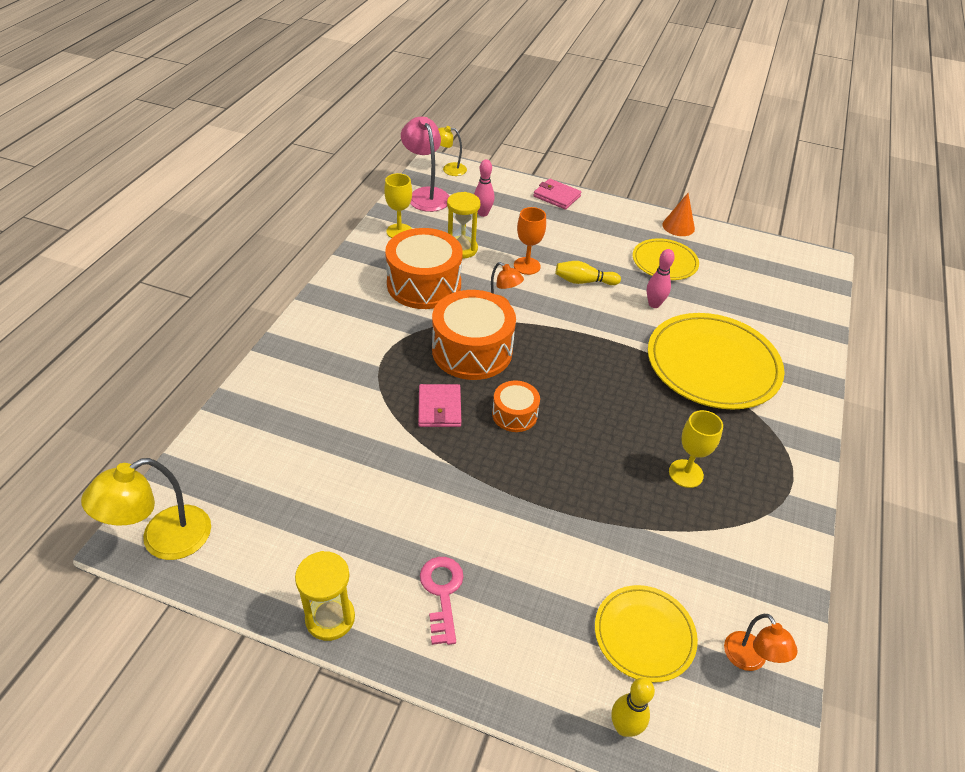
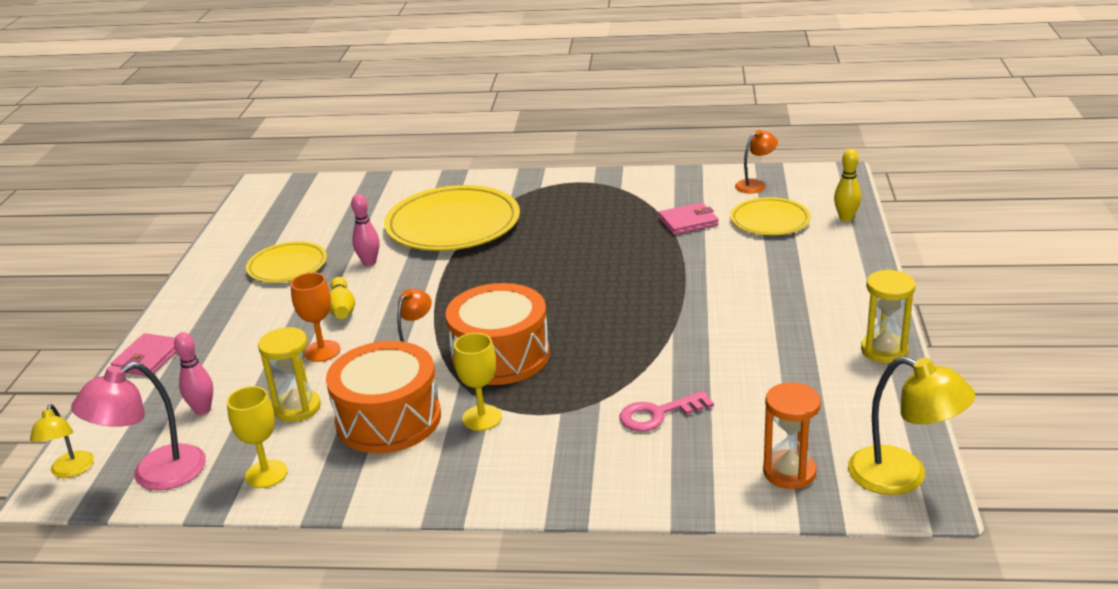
camera: 100 degrees left, 15 degrees down
pink wallet [418,384,461,427] -> pink wallet moved to [658,202,719,235]
pink key [420,557,464,645] -> pink key moved to [619,391,714,432]
orange drum [492,381,540,432] -> none
orange cone [662,193,695,236] -> none
yellow goblet [669,410,723,488] -> yellow goblet moved to [454,333,502,431]
none -> orange hourglass [763,382,821,489]

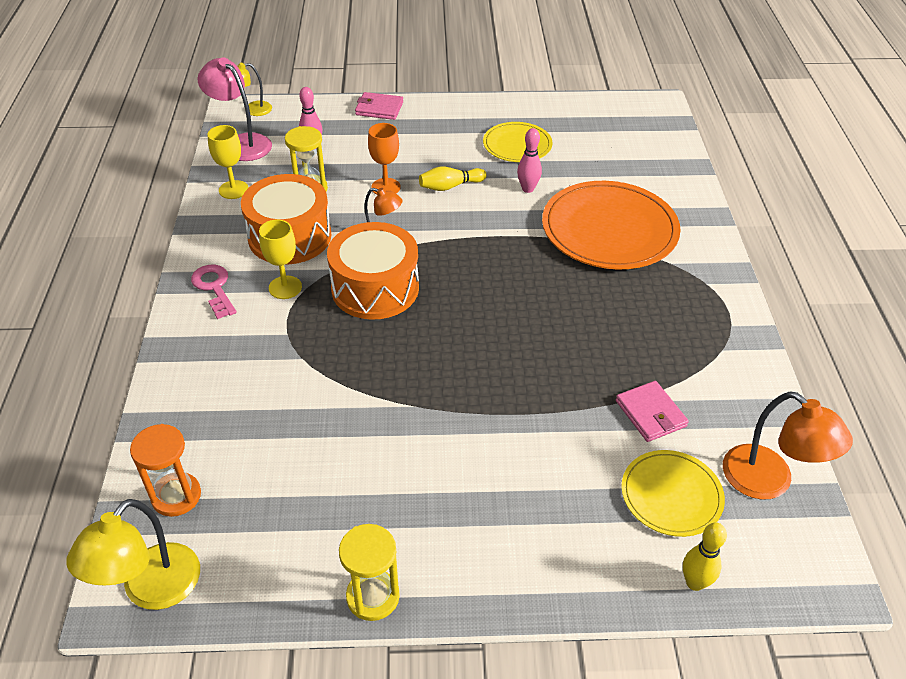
camera: 80 degrees right, 15 degrees up
yellow plate [384,185,520,251] -> orange plate [542,181,681,269]
pink key [619,391,714,432] -> pink key moved to [191,265,237,319]
orange lamp [735,130,778,194] -> orange lamp [723,391,853,500], size x1.67

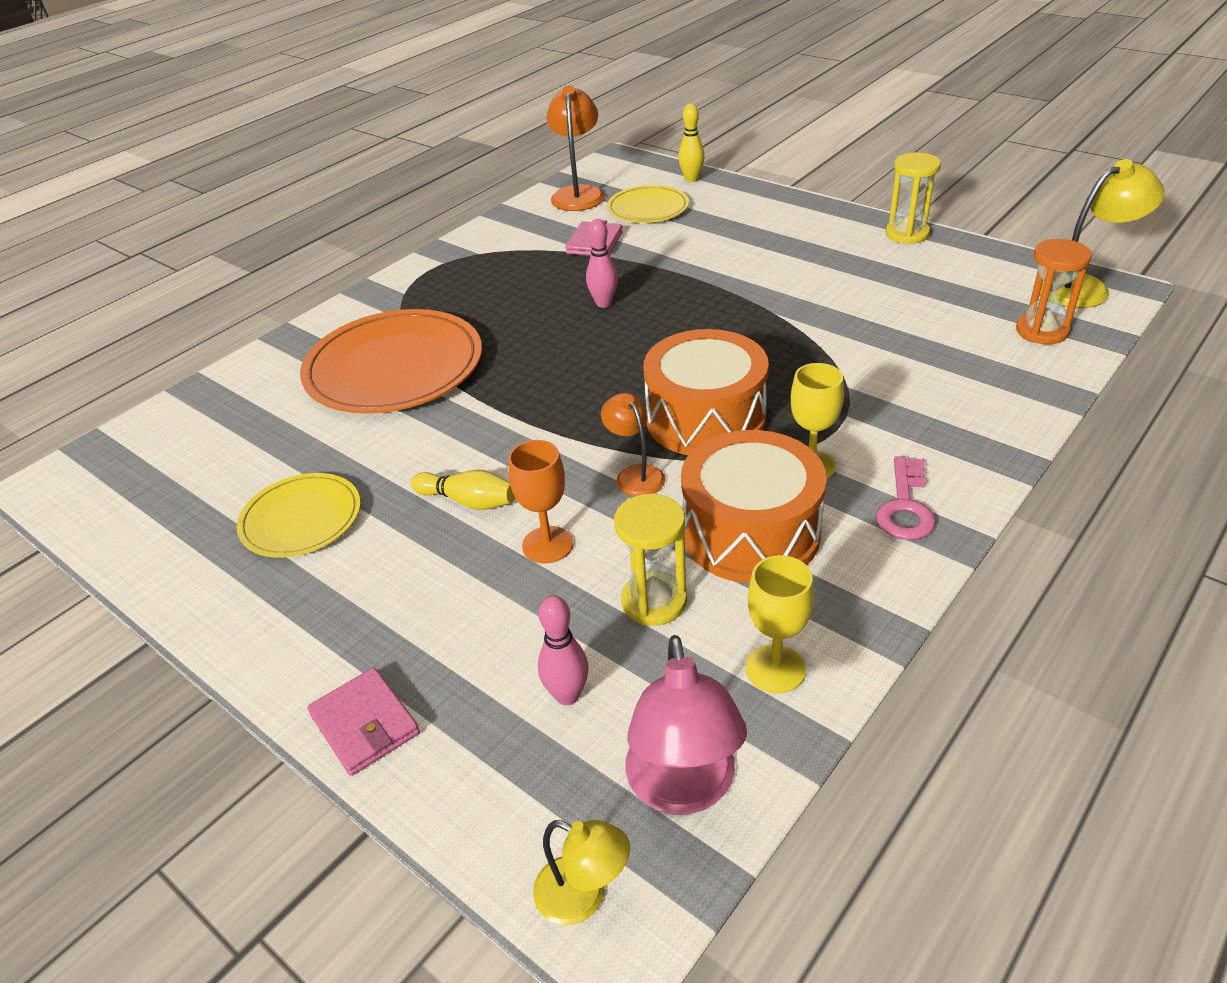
camera: 135 degrees left, 5 degrees down
pink bowling pin [517,128,542,193] -> pink bowling pin moved to [586,219,618,308]

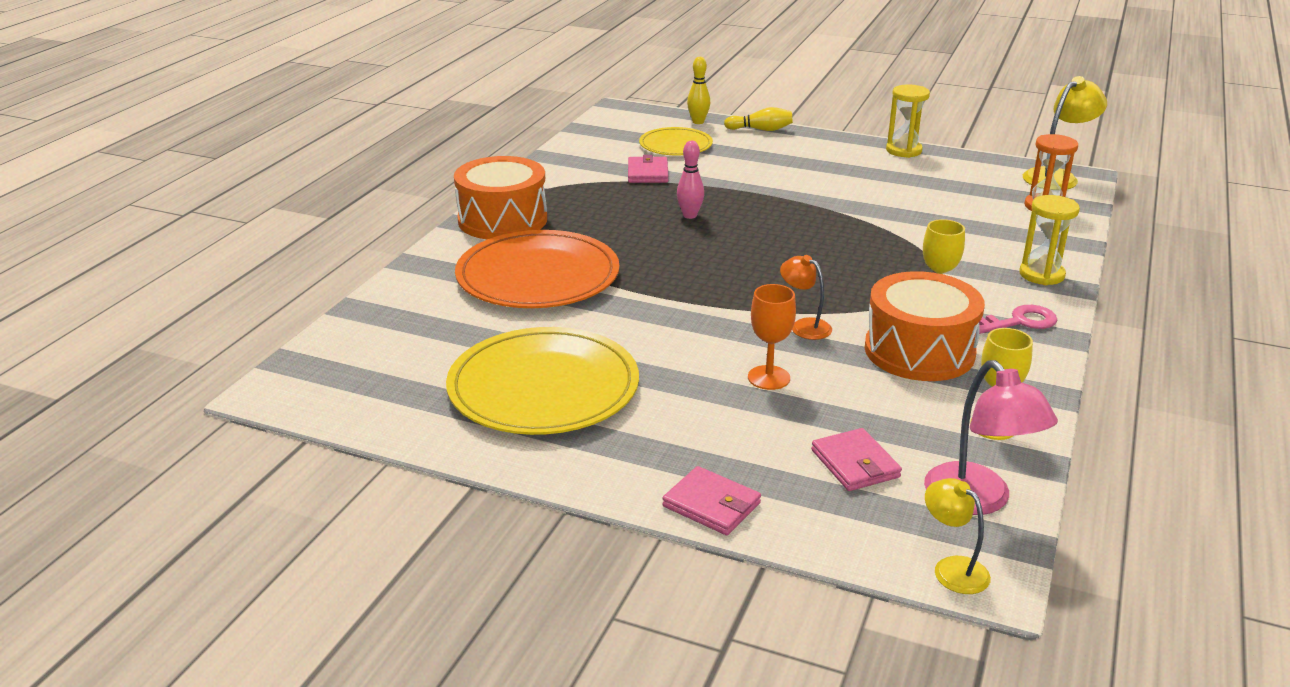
camera: 20 degrees left, 10 degrees down
yellow plate [236,473,361,558] -> yellow plate [446,327,639,435], size x1.77
yellow bowling pin [411,470,515,510] -> yellow bowling pin moved to [724,107,793,131]
yellow lamp [533,820,630,925] -> yellow lamp turned 135 degrees counterclockwise [925,478,991,594]
pink bowling pin [538,595,589,705] -> pink wallet [811,428,902,491]
orange lamp [547,85,605,211] -> none
yellow hourglass [614,494,687,626] -> yellow hourglass moved to [1019,195,1080,285]
orange drum [643,329,769,455] -> orange drum moved to [454,156,547,239]
pink key [876,456,936,540] -> pink key turned 105 degrees counterclockwise [979,305,1057,334]

